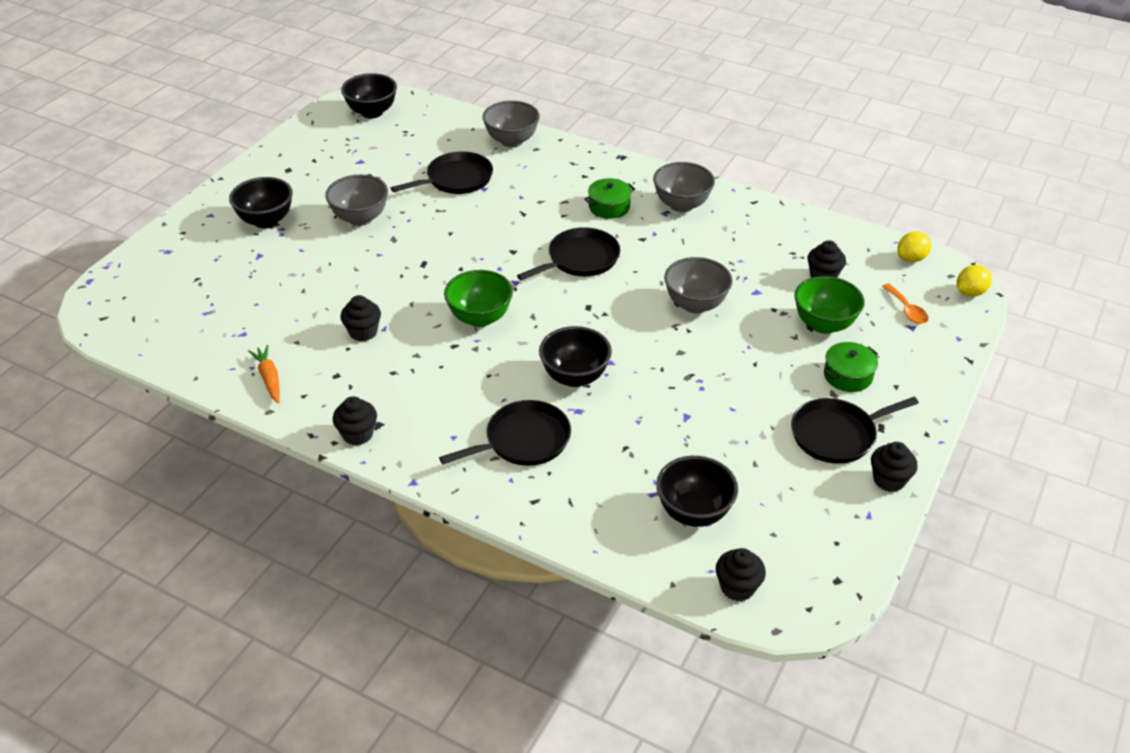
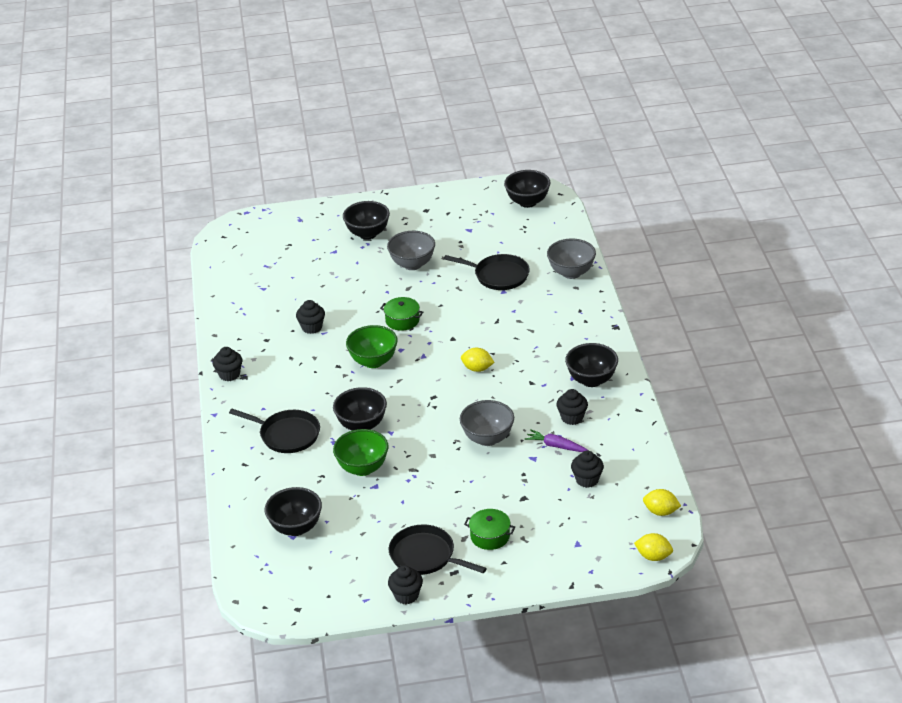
camera: 55 degrees right, 5 degrees down
orange carrot [248,345,280,403] -> none
black pan [517,227,620,280] -> yellow lemon [461,348,495,372]
green pot [584,178,635,219] -> green pot moved to [380,297,423,331]
grey bowl [653,162,715,212] -> black bowl [565,343,618,387]
black cupcake [716,548,766,601] -> black cupcake moved to [556,389,588,425]
green bowl [794,276,865,334] -> green bowl moved to [333,429,388,476]
orange spoon [882,284,928,324] -> none
none -> purple carrot [525,429,589,452]

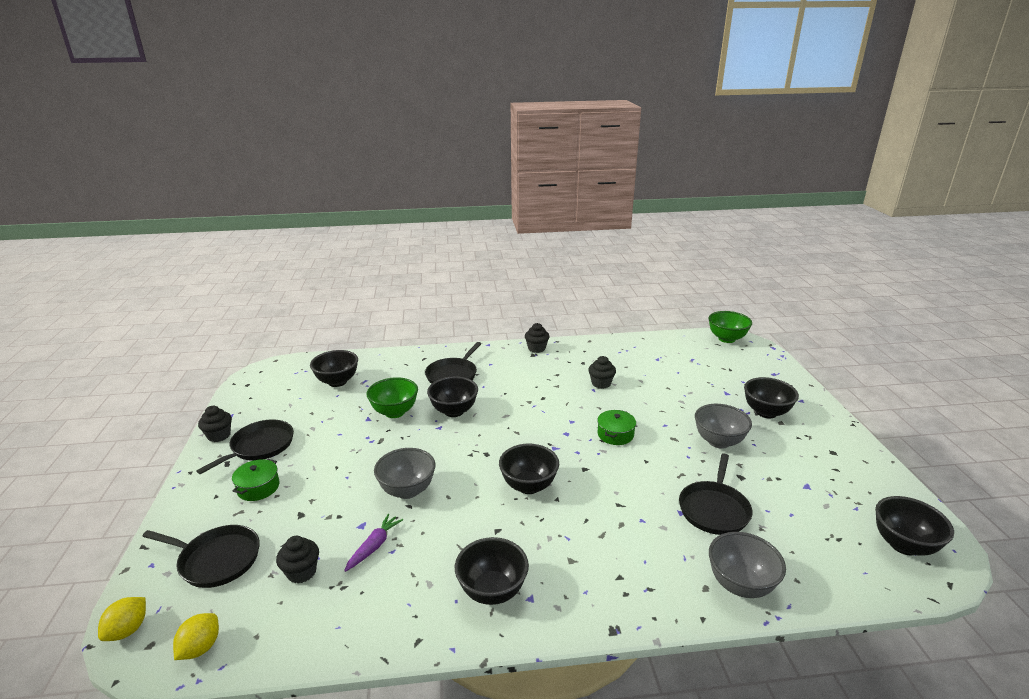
camera: 90 degrees right, 10 degrees down
green bowl [346,325,398,368] -> green bowl moved to [708,311,752,343]
yellow lemon [461,348,495,372] -> black bowl [499,444,559,494]
black cupcake [556,389,588,425] -> none
none -> black pan [142,525,260,588]

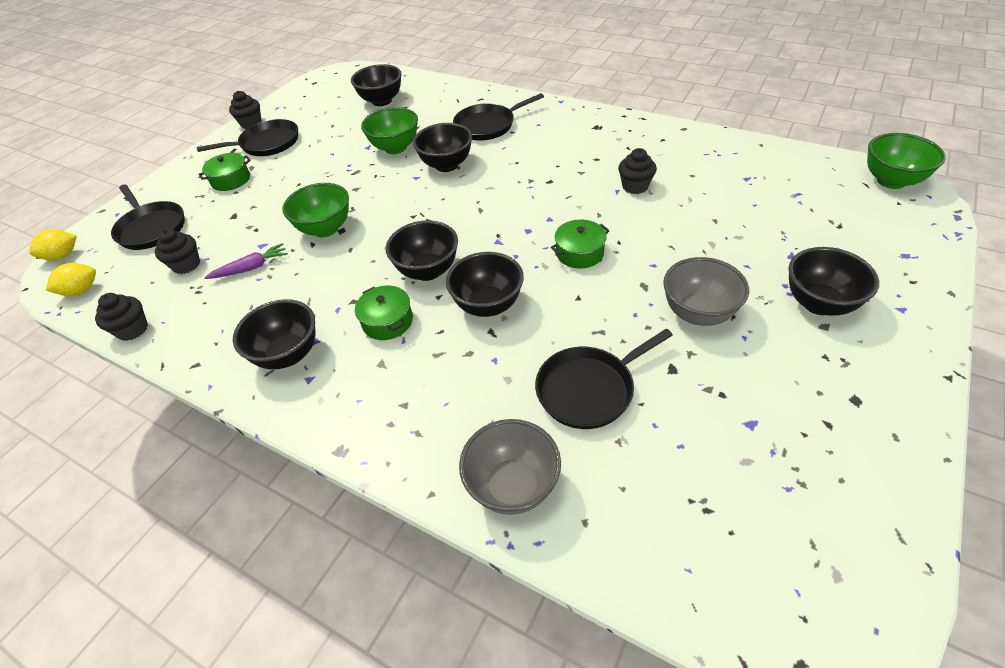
camera: 40 degrees right, 20 degrees up
grey bowl [374,448,436,499] -> green bowl [282,183,349,237]
black cupcake [525,323,549,353] -> black cupcake moved to [95,293,148,341]
black bowl [875,496,954,556] -> black bowl moved to [446,252,524,317]
none -> green pot [355,286,413,340]

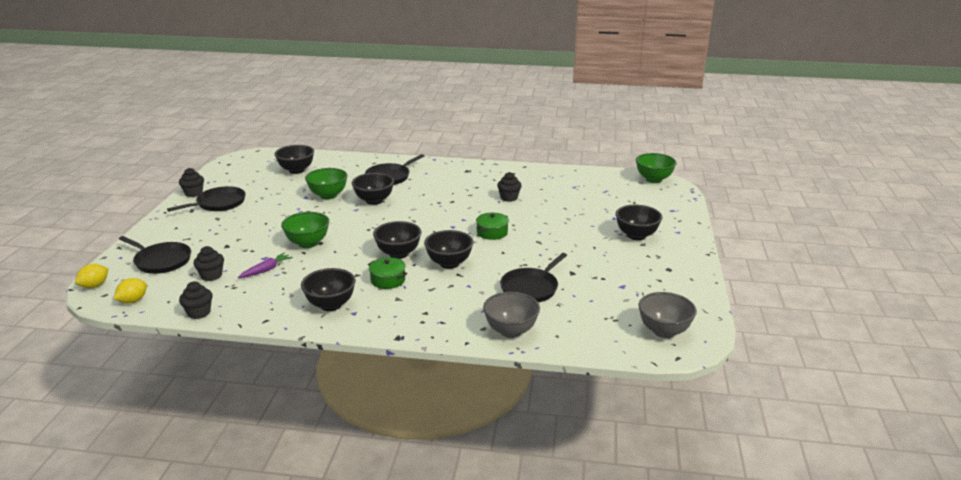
camera: 25 degrees left, 20 degrees down
green pot [198,153,251,191] -> none
grey bowl [663,257,749,326] -> grey bowl moved to [638,292,697,338]

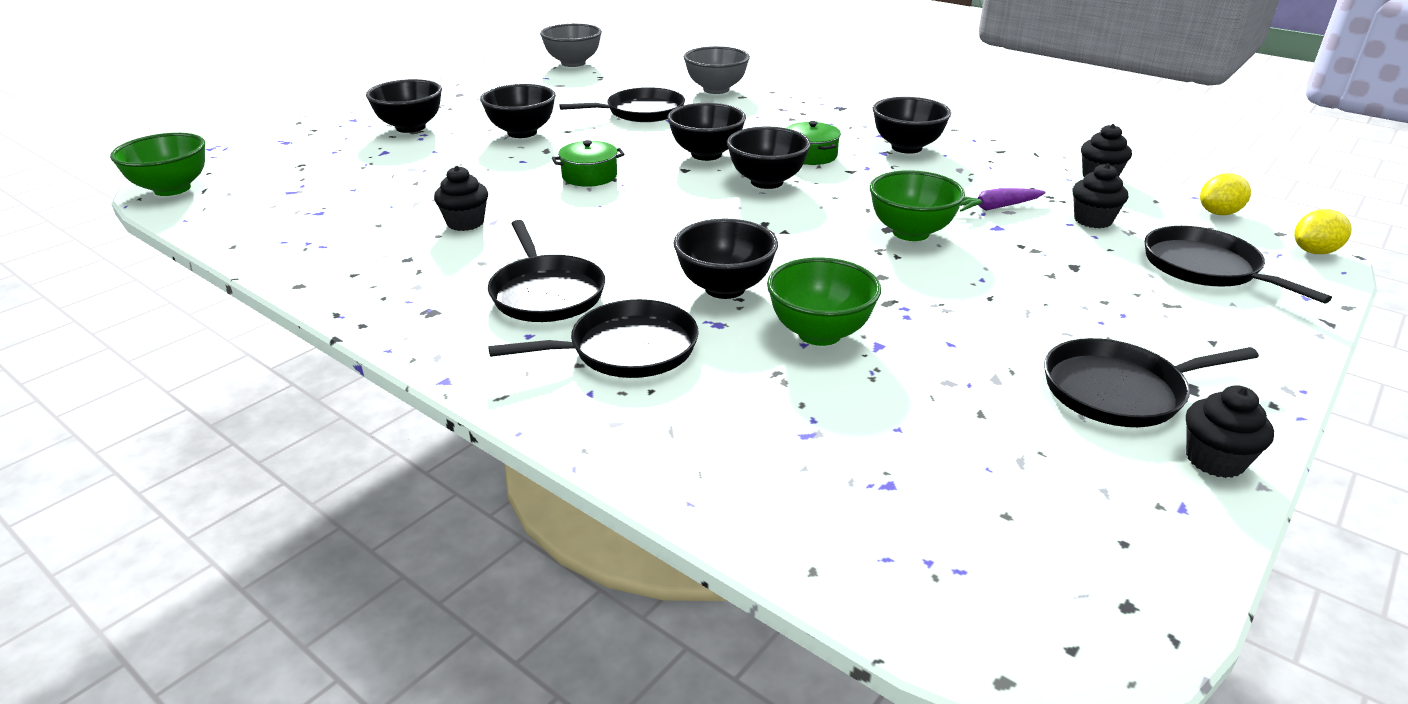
camera: 150 degrees left, 5 degrees up
black bowl [274,145,314,174] -> black bowl moved to [480,84,556,138]
none -> black pan [488,220,605,322]

